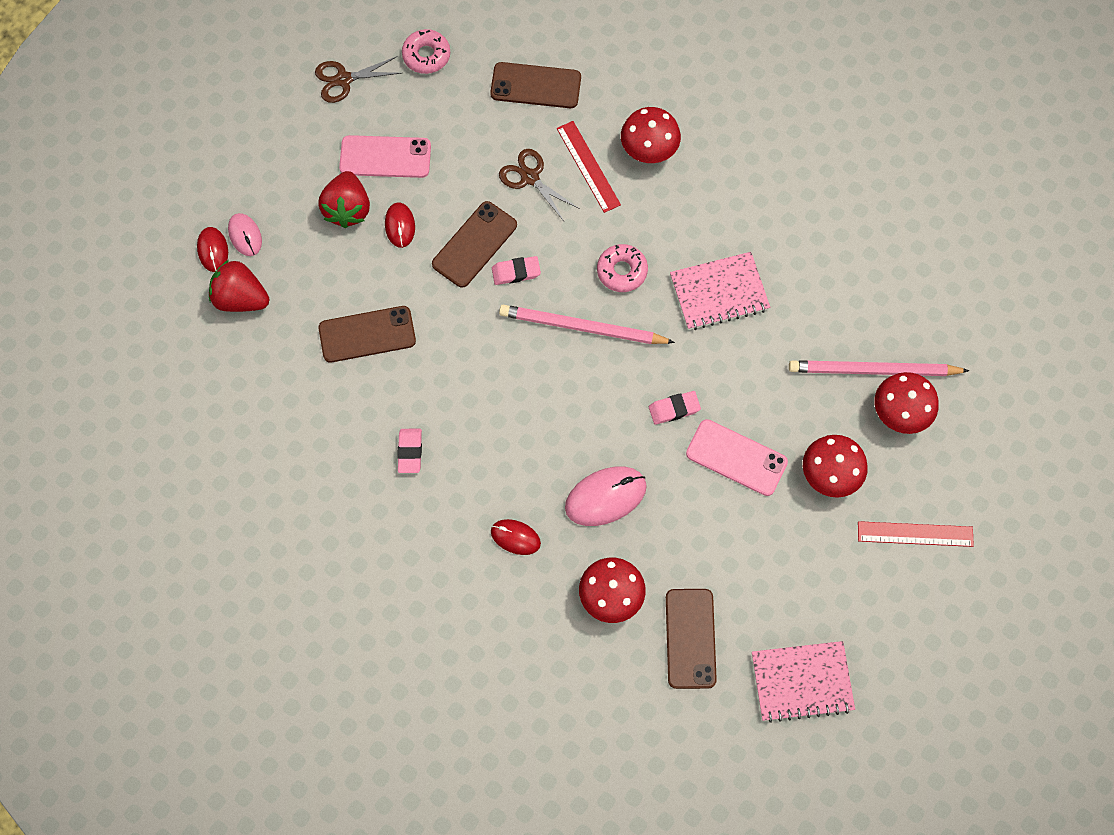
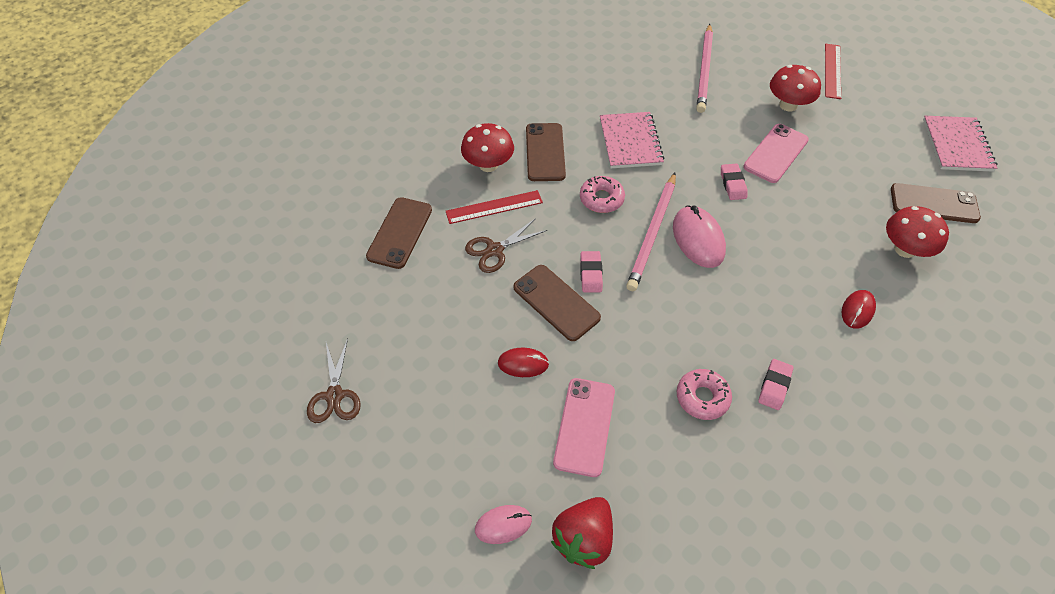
camera: 80 degrees left, 15 degrees down
red mouse [197,227,228,272] -> none
red strawberry [318,171,370,228] -> none
brown phone [319,306,416,363] -> brown phone moved to [526,123,566,181]
pink phone [339,135,431,178] -> pink phone moved to [553,378,615,477]
pink eraser [397,429,422,473] -> pink eraser turned 75 degrees counterclockwise [758,359,793,410]
pink donut [402,29,450,74] -> pink donut moved to [677,369,732,420]
pink mouse [565,467,647,526] -> pink mouse moved to [673,205,726,268]
red mushroom [874,372,938,434] -> none

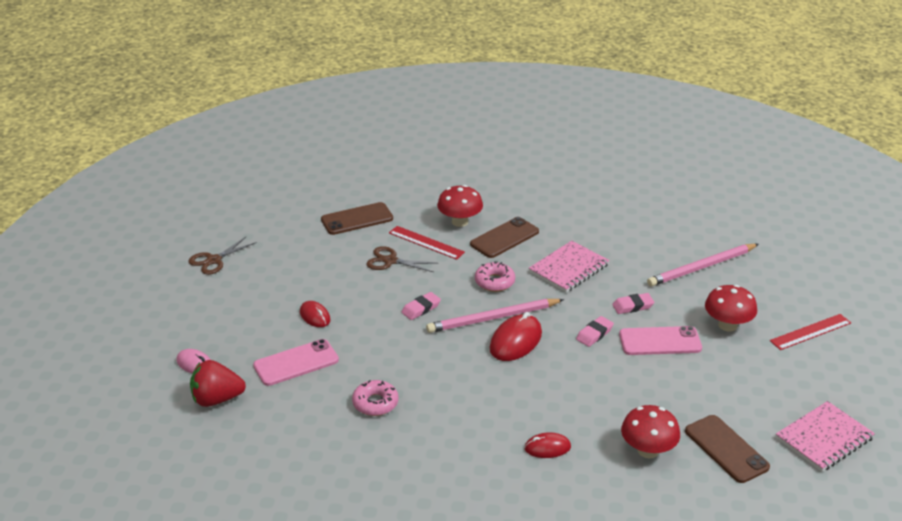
camera: 50 degrees right, 20 degrees down
brown phone [513,265,601,341] -> none
pink mouse [673,205,726,268] -> red mouse [489,312,542,361]
pink eraser [758,359,793,410] -> pink eraser moved to [612,293,654,314]

